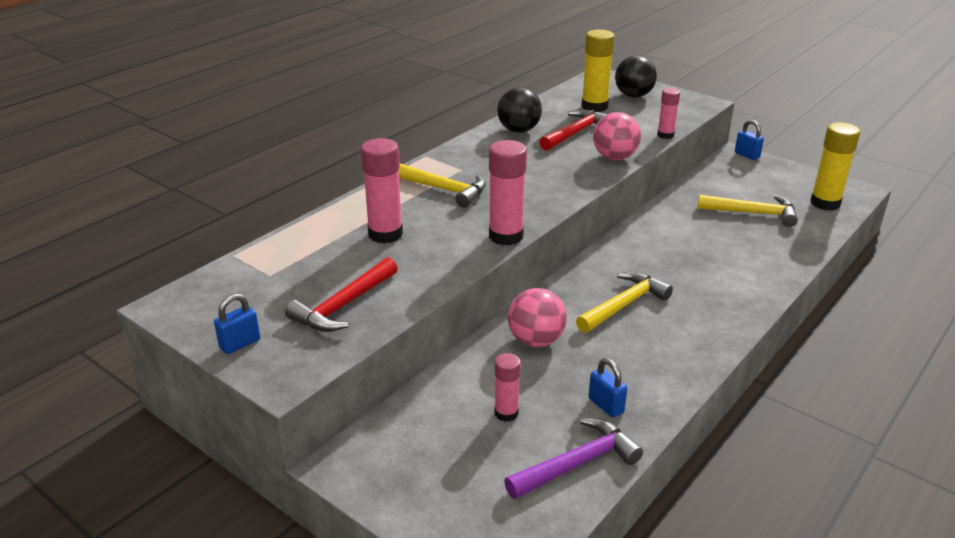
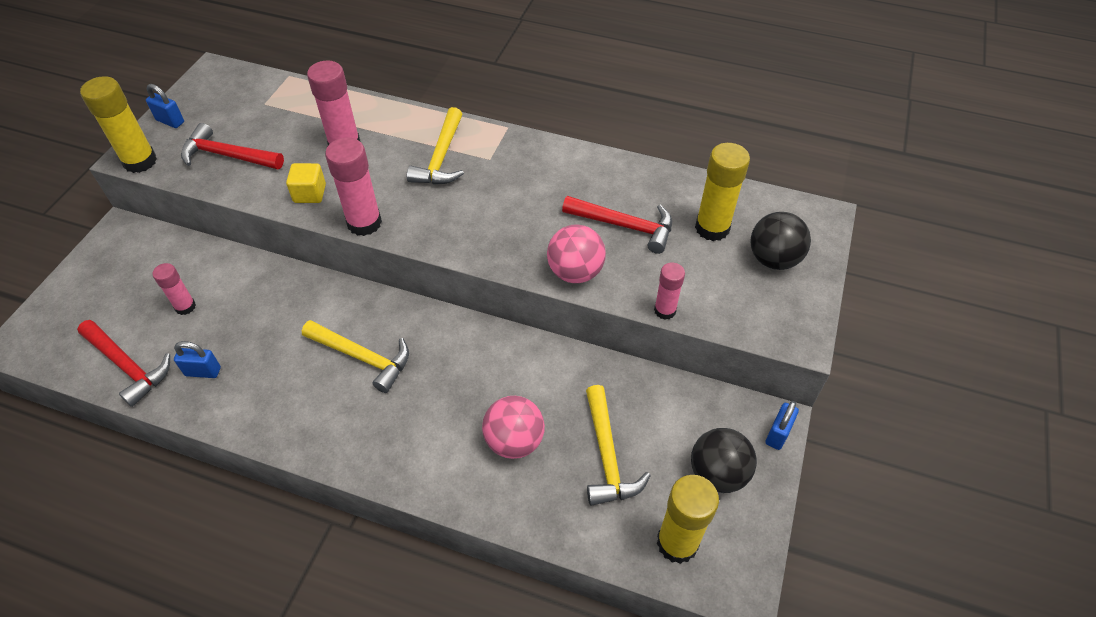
camera: 70 degrees right, 20 degrees up
black ball [497,87,542,133] -> black ball moved to [691,428,757,493]
purple hammer [504,418,643,499] -> red hammer [77,320,170,407]
pink ball [508,288,567,347] -> pink ball moved to [482,396,545,459]
blue padlock [589,358,627,417] -> blue padlock turned 60 degrees clockwise [174,341,221,378]
none -> yellow glue stick [80,76,157,173]
none -> yellow cube [286,163,326,203]

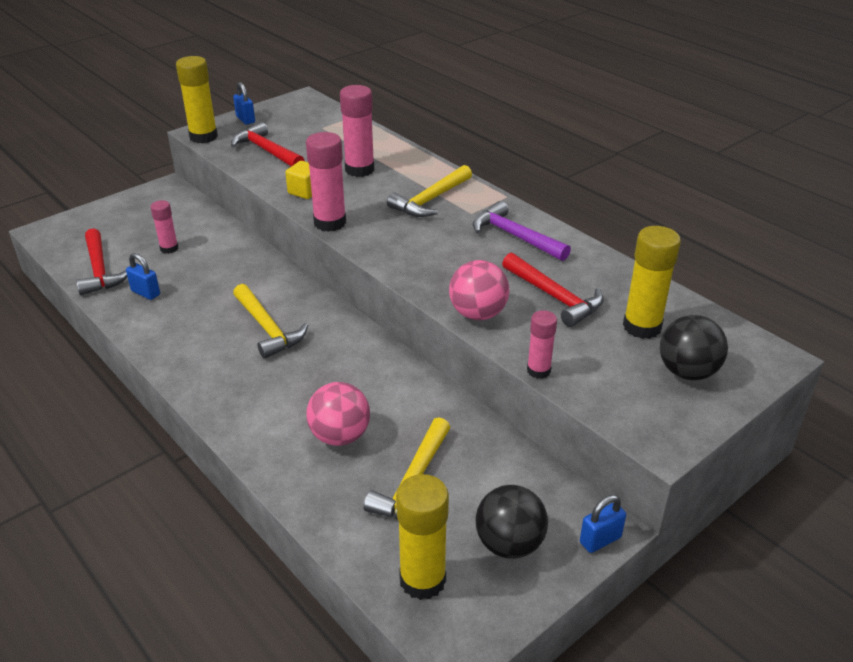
camera: 30 degrees right, 15 degrees down
none -> purple hammer [473,201,571,261]

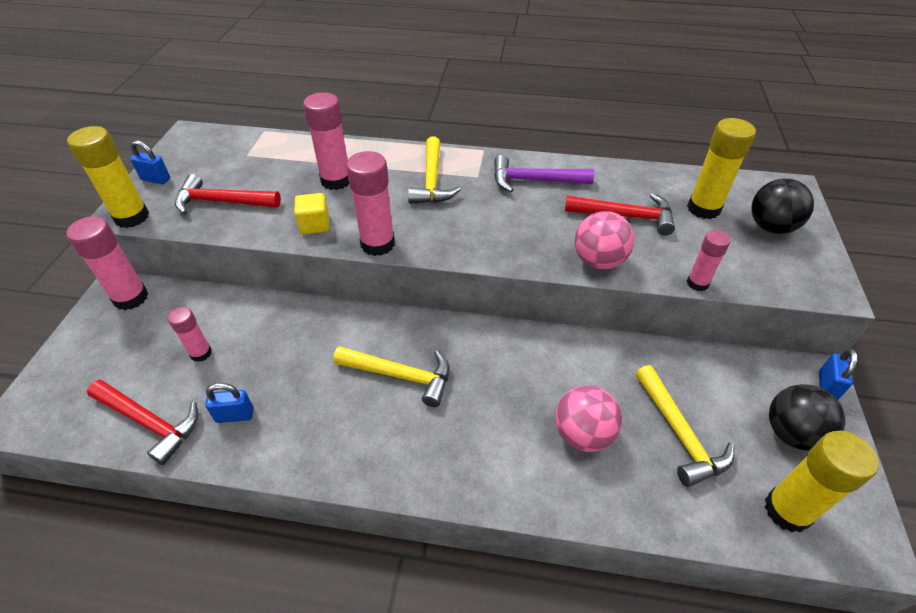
camera: 40 degrees left, 10 degrees up
none -> pink glue stick [66,216,148,310]

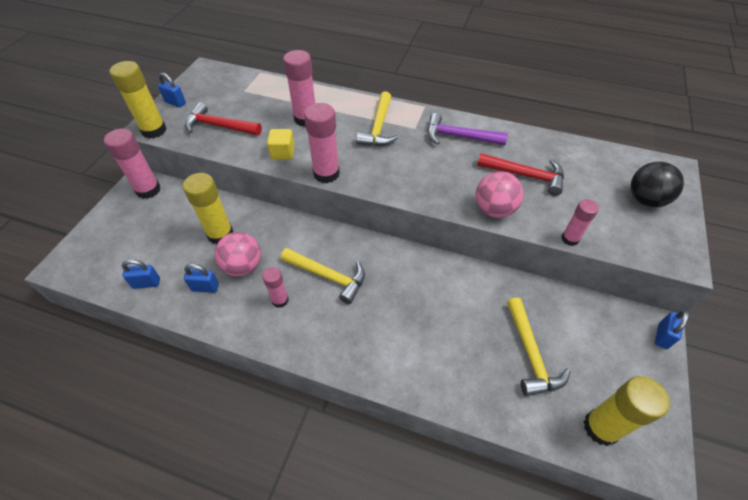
camera: 10 degrees right, 5 degrees up
red hammer [87,380,199,465] -> blue padlock [122,259,160,289]
pink glue stick [168,307,212,362] -> pink glue stick moved to [262,267,289,308]
pink ball [555,385,622,452] -> pink ball moved to [215,232,261,276]
yellow glue stick [687,118,756,219] -> yellow glue stick moved to [183,173,233,244]
black ball [769,384,846,451] -> none

